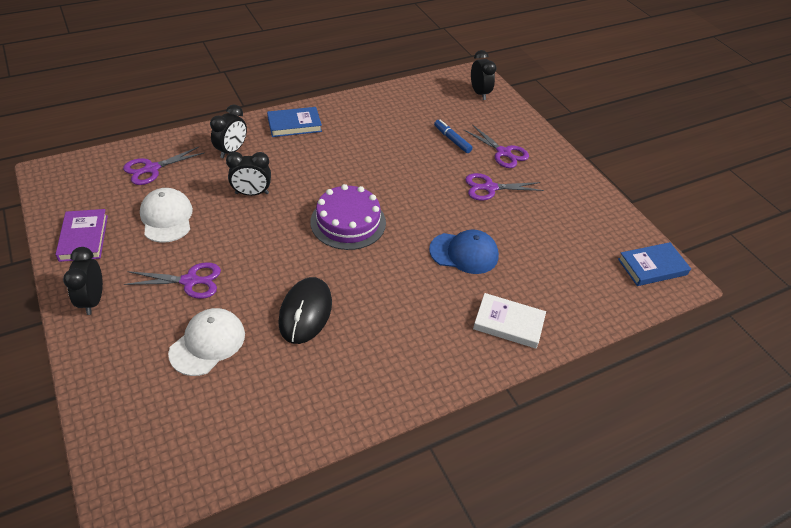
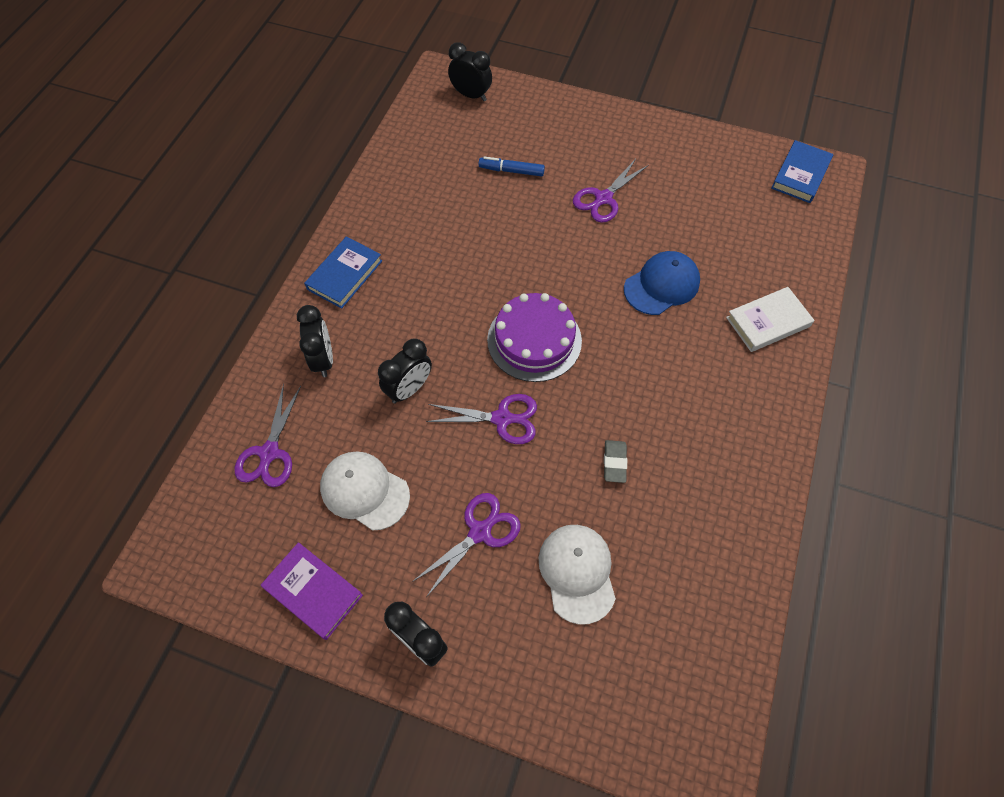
camera: 40 degrees left, 15 degrees up
black mouse [278,277,332,344] -> grey eraser [604,440,627,483]
purple scissors [464,124,529,168] -> purple scissors moved to [426,394,537,444]

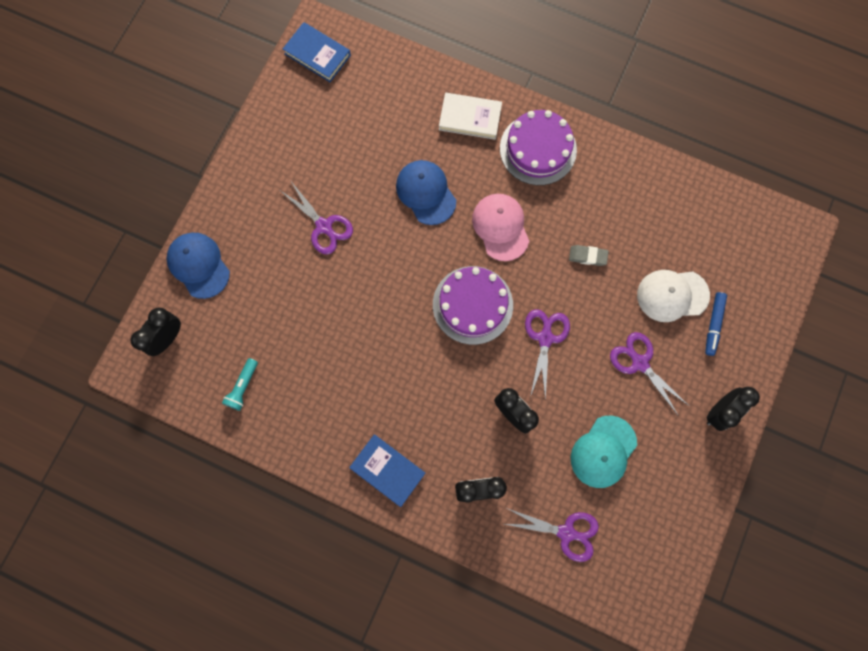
camera: 85 degrees left, 15 degrees up
purple book [261,542,363,640] -> none
white cap [320,451,410,531] -> turquoise cap [571,415,637,488]
blue marker [478,156,545,176] -> blue marker moved to [705,292,727,356]
white book [726,287,814,352] -> white book turned 60 degrees counterclockwise [439,93,502,140]
none -> blue cap [166,233,230,299]
none -> turquoise flashlight [222,358,258,411]
none -> pink cap [472,194,529,261]
none -> purple cake [500,110,577,185]

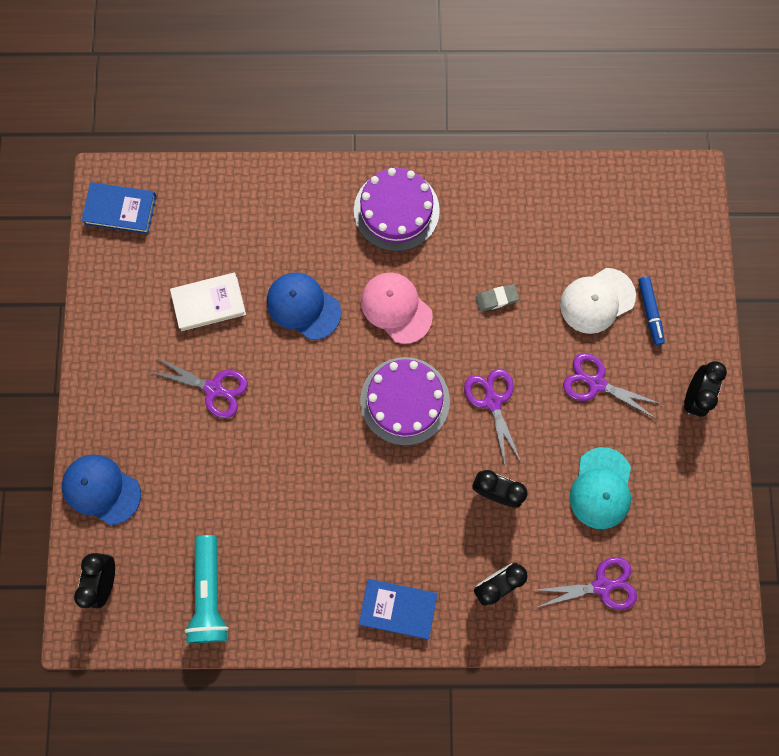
camera: 25 degrees left, 0 degrees up
turquoise flashlight [222,358,258,411] -> turquoise flashlight [185,535,229,643], size x1.78
white book [439,93,502,140] -> white book moved to [170,273,246,331]

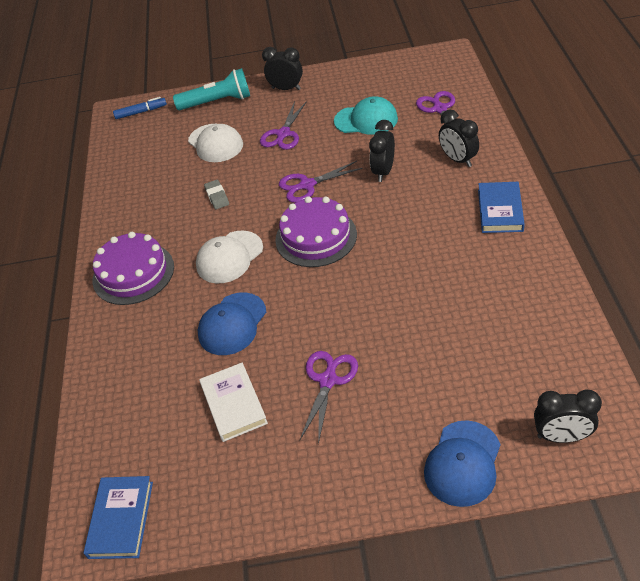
camera: 90 degrees left, 30 degrees down
turquoise flashlight [185,535,229,643] -> turquoise flashlight moved to [173,68,250,110]
pink cap [361,273,433,344] -> white cap [196,231,263,283]
blue marker [638,276,665,345] -> blue marker moved to [113,97,167,119]

